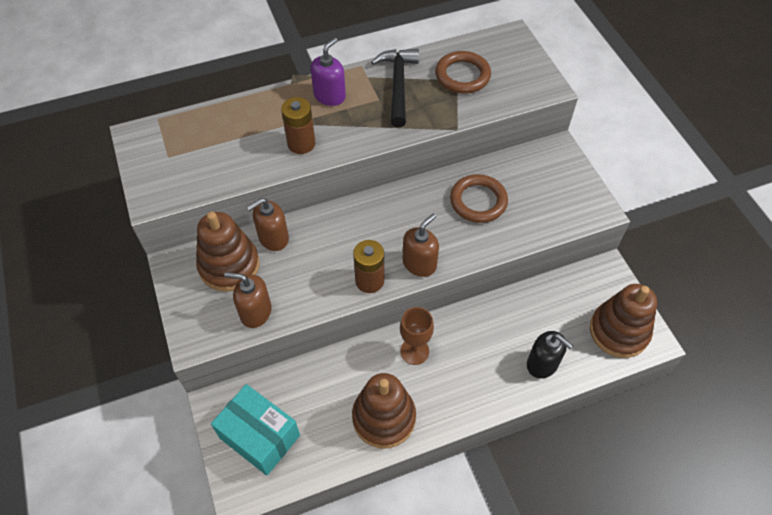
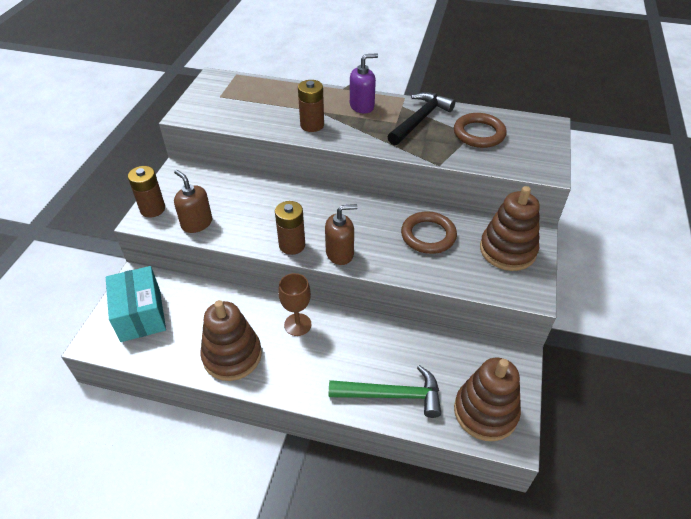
camera: 35 degrees right, 10 degrees down
brown stacking toy [196,212,260,292] -> brown stacking toy moved to [480,186,540,271]
brown soap dispenser [247,198,289,251] -> none
black soap dispenser [527,331,573,379] -> green hammer [329,365,441,418]
none -> brown battery [128,166,165,217]

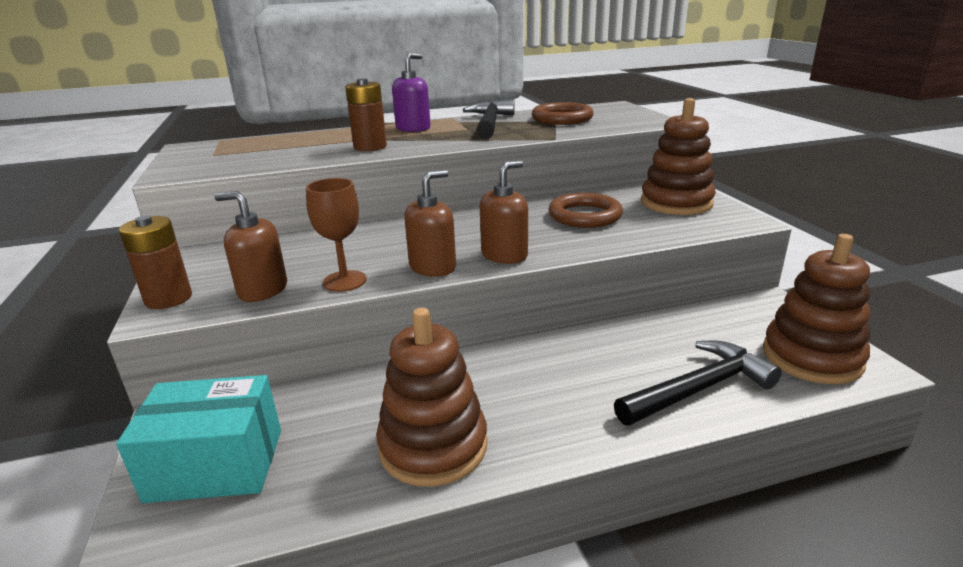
camera: 30 degrees left, 20 degrees down
turquoise box [106,266,166,342] -> turquoise box turned 45 degrees counterclockwise [116,375,281,503]
brown battery [275,201,305,255] -> brown soap dispenser [404,170,456,277]
brown goblet [278,273,311,336] -> brown goblet moved to [306,178,367,292]
green hammer [329,365,441,418] -> black hammer [614,341,782,426]

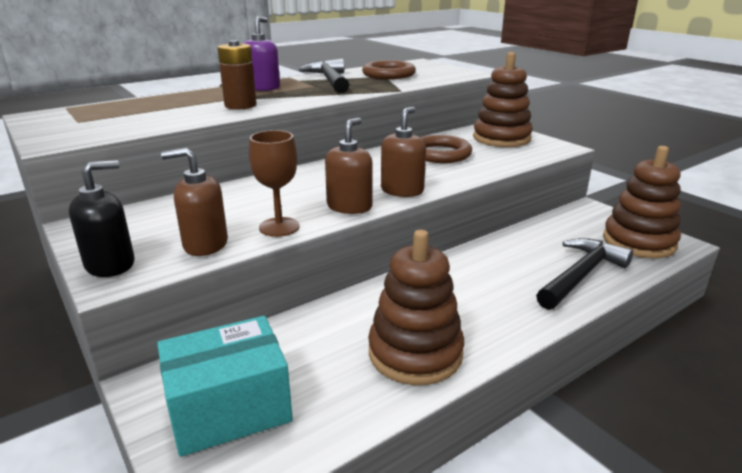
camera: 20 degrees left, 0 degrees up
brown battery [119,215,192,309] -> black soap dispenser [69,160,135,277]

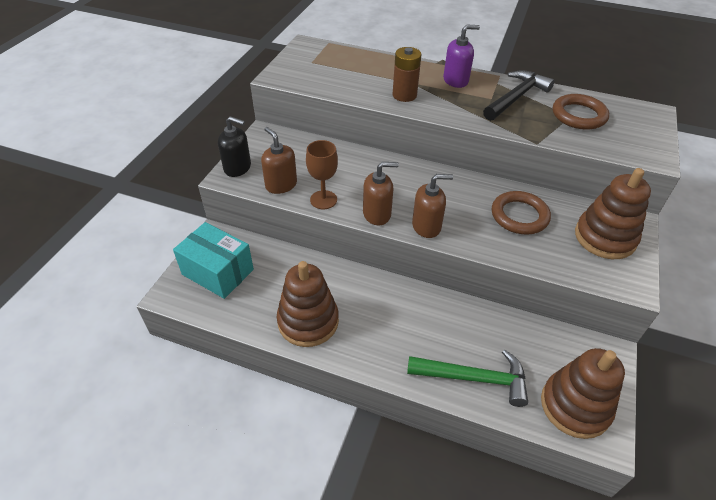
camera: 55 degrees right, 20 degrees up
black hammer [536,238,633,310] -> green hammer [407,350,528,407]

